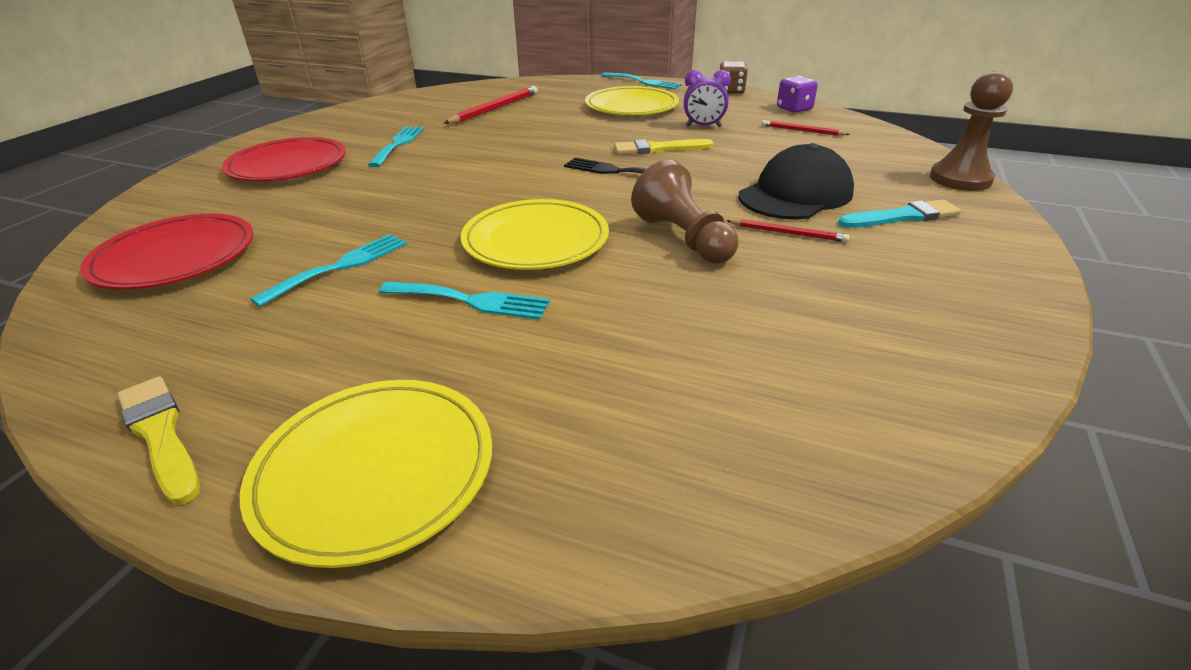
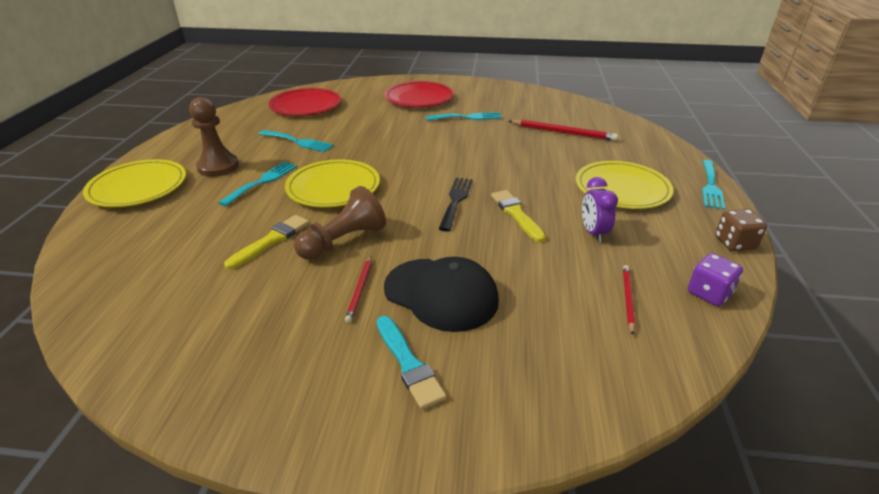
camera: 75 degrees right, 0 degrees up
yellow brush [117,376,200,505] -> yellow brush moved to [224,215,309,269]
turquoise fork [379,282,550,320] -> turquoise fork turned 150 degrees counterclockwise [218,162,297,206]
brown pawn [930,71,1013,191] -> brown pawn moved to [189,97,239,177]

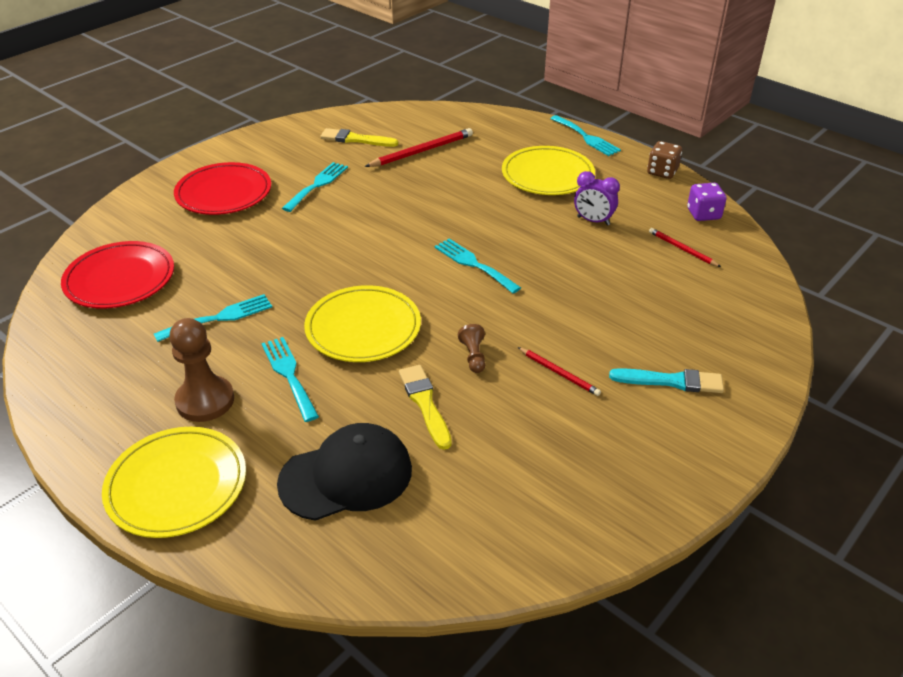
camera: 55 degrees left, 5 degrees up
brown pawn [294,186,386,260] -> brown pawn [458,324,485,373], size x0.50
black cap [384,257,499,332] -> black cap moved to [277,423,412,521]
black fork [439,177,473,231] -> turquoise fork [435,239,521,293]
yellow brush [491,190,546,242] -> yellow brush moved to [320,128,398,147]

